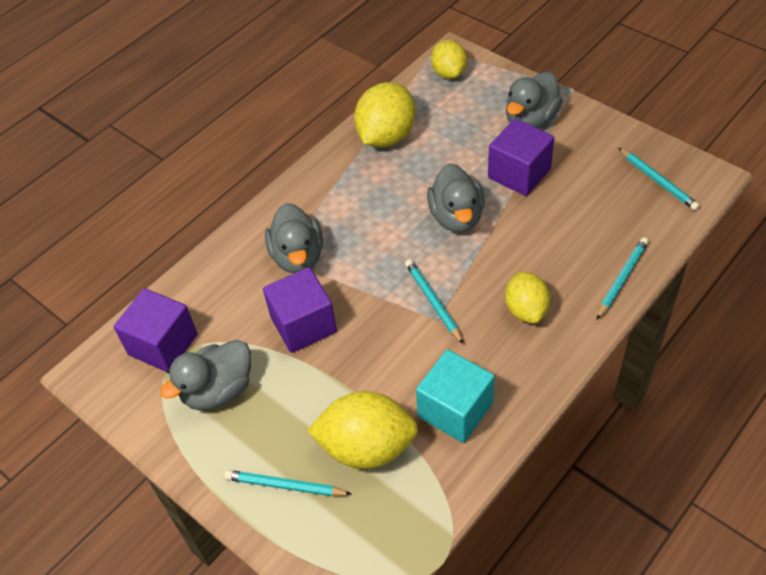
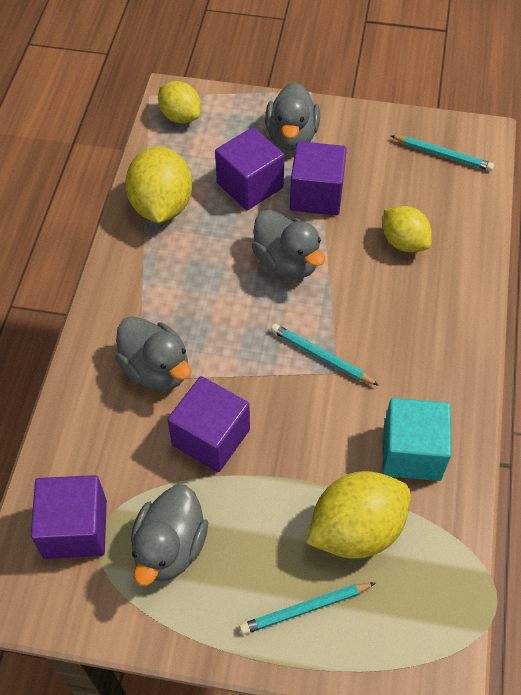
camera: 35 degrees left, 5 degrees up
yellow lemon [505,271,550,323] -> yellow lemon moved to [383,206,432,252]
turquoise pencil [596,237,649,320] -> none
none -> purple cube [215,127,285,210]

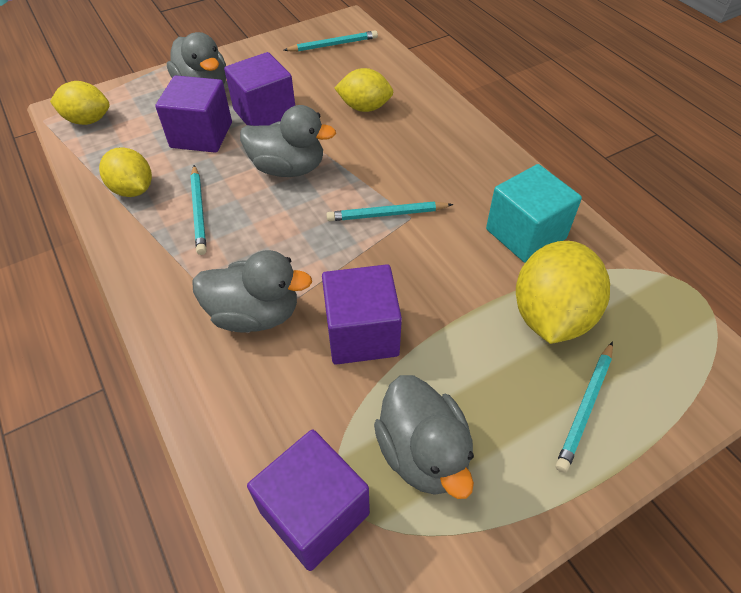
camera: 40 degrees left, 5 degrees down
yellow lemon [125,146,192,223] -> yellow lemon [99,147,152,197], size x0.64
none -> turquoise pencil [190,165,206,255]

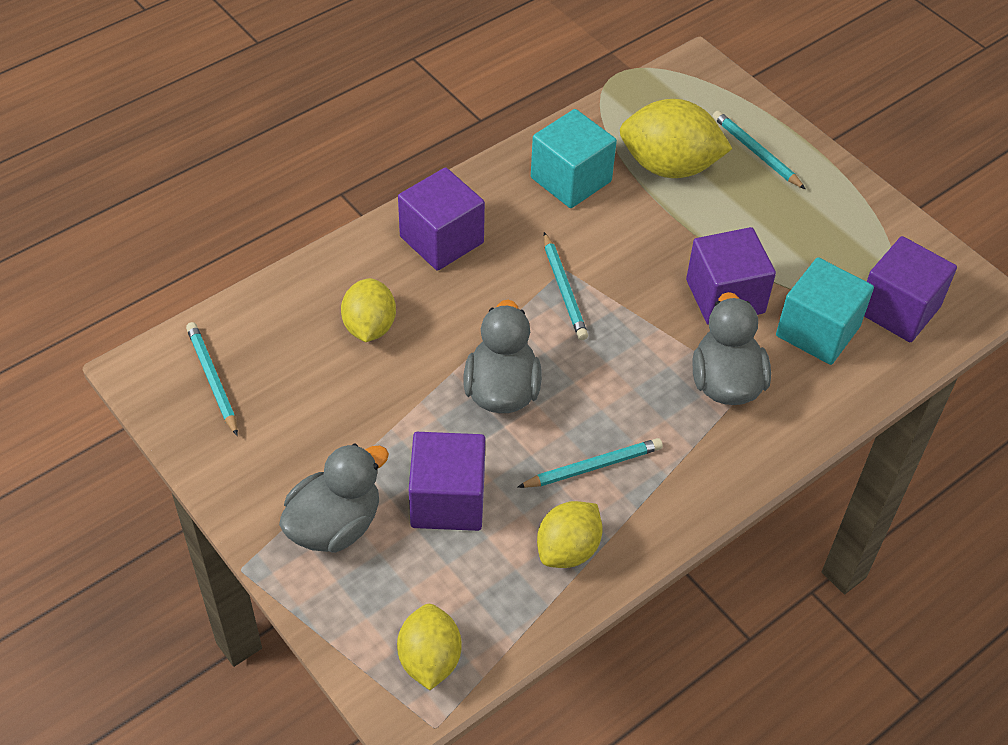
camera: 100 degrees left, 0 degrees up
purple cube [224,52,295,126] -> purple cube moved to [398,167,485,271]
grey duck [374,375,474,499] -> none
turquoise pencil [556,342,613,473] -> turquoise pencil turned 150 degrees counterclockwise [713,111,806,190]
none -> turquoise cube [776,257,874,365]

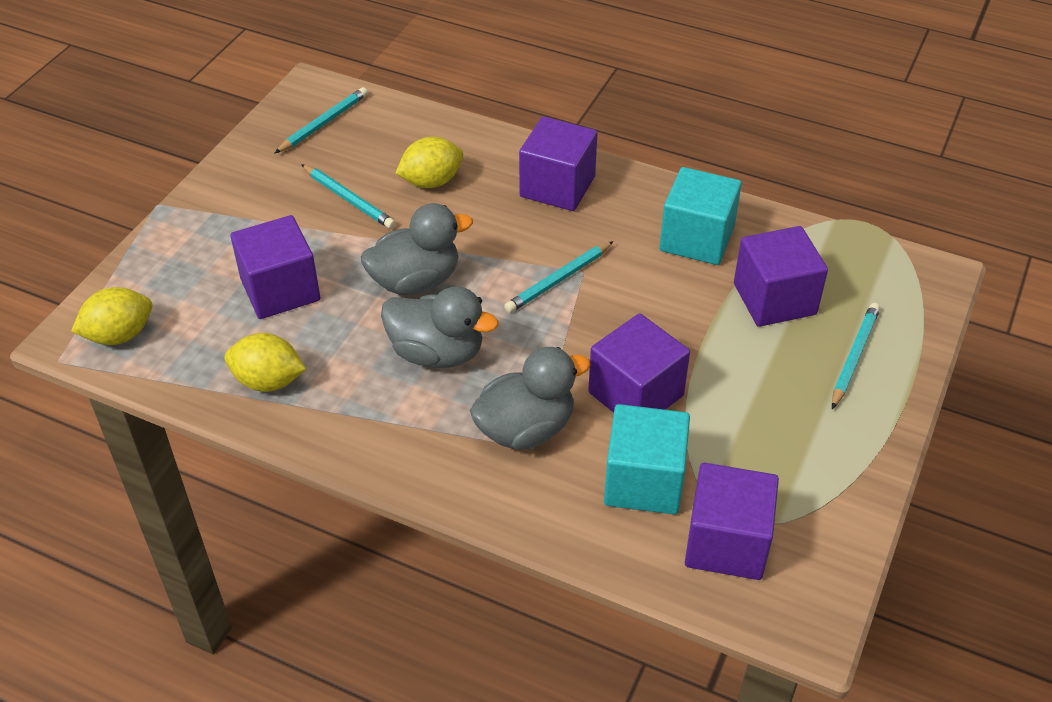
camera: 65 degrees right, 5 degrees down
grey duck [279,444,389,553] -> grey duck moved to [381,287,499,368]
turquoise pencil [517,438,663,488] -> turquoise pencil moved to [301,164,396,229]
yellow lemon [620,99,732,178] -> purple cube [734,226,828,327]

